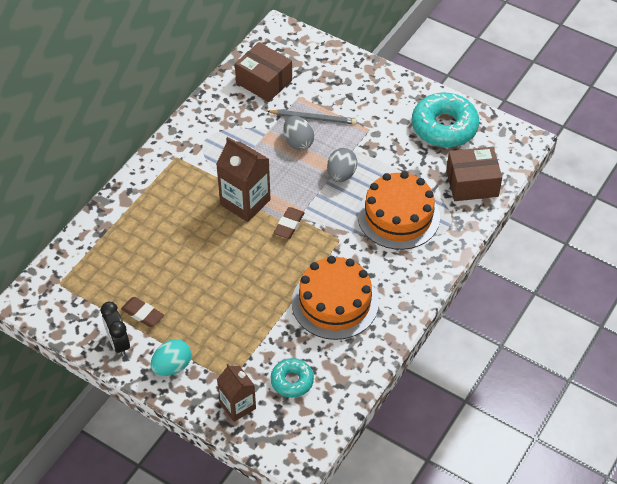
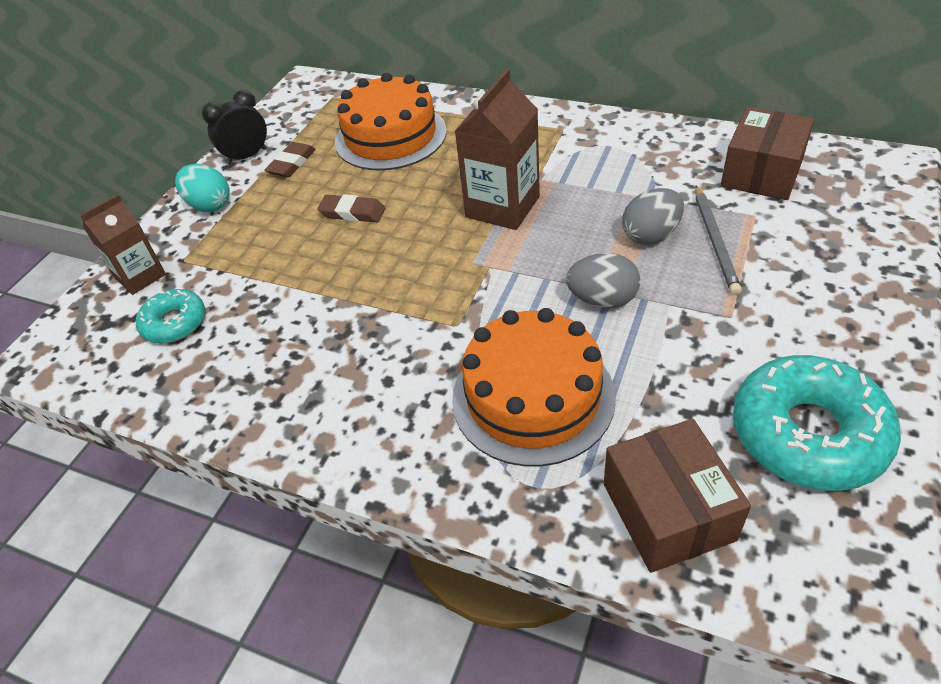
camera: 85 degrees right, 5 degrees down
brown eraser [274,207,305,239] -> brown eraser moved to [317,194,385,222]
orange cake [292,256,379,340] -> orange cake moved to [335,73,447,170]

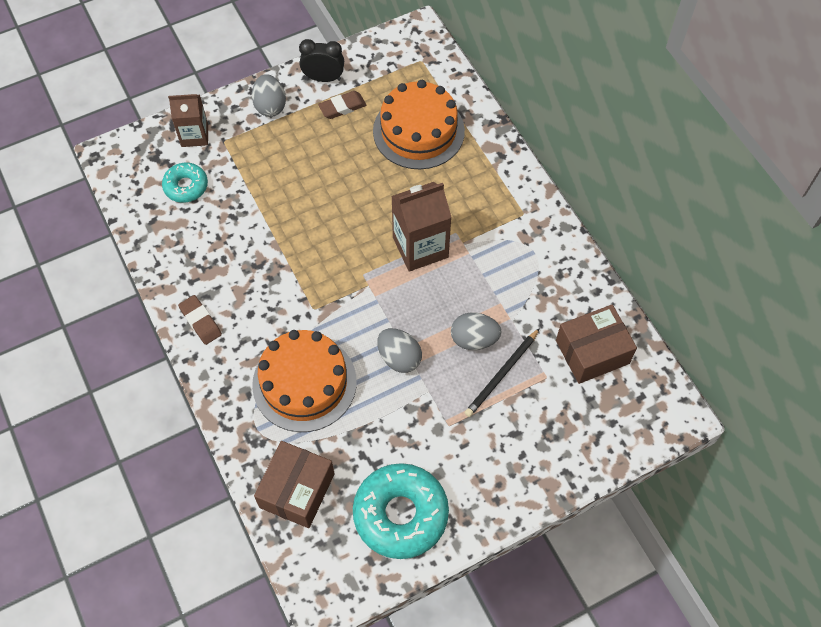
camera: 35 degrees right, 15 degrees up
turquoise egg [175,164,230,212] -> grey egg [252,74,286,117]
brown eraser [317,194,385,222] -> brown eraser moved to [178,295,222,345]
grey pencil [695,185,742,295] -> black pencil [465,328,540,417]

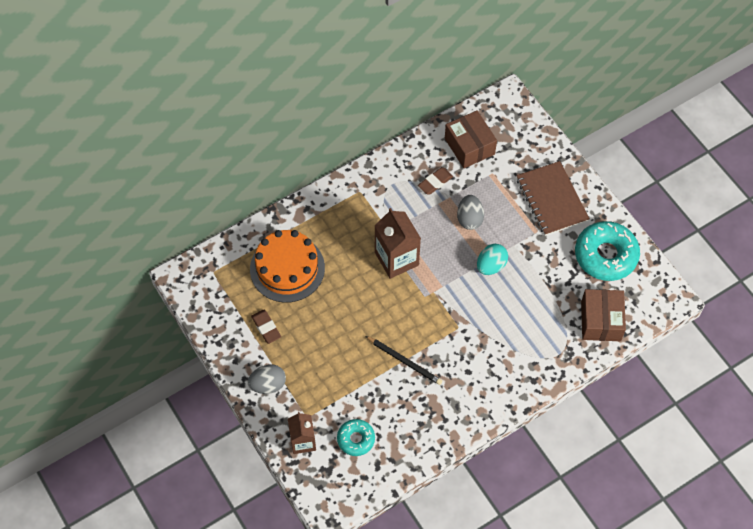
camera: 95 degrees left, 0 degrees up
brown eraser [178,295,222,345] -> brown eraser moved to [418,167,453,195]
orange cake [252,330,357,432] -> none
brown box [254,441,335,528] -> brown box turned 75 degrees clockwise [581,289,626,341]
black clock [299,39,344,82] -> none
grey egg [377,328,422,373] -> turquoise egg [477,244,508,275]
black pencil [465,328,540,417] -> black pencil moved to [366,336,442,385]
none -> brown notebook [516,161,590,236]

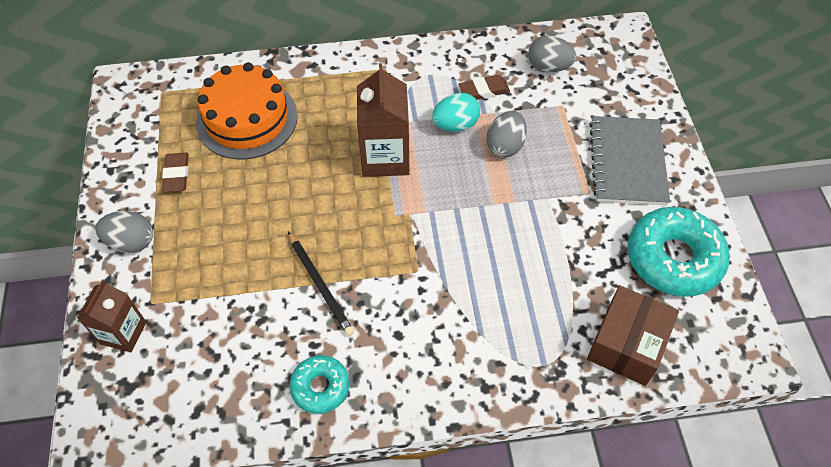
camera: 25 degrees right, 5 degrees down
turquoise donut [337,419,375,456] -> turquoise donut moved to [289,355,350,414]
brown box [445,110,497,168] -> grey egg [528,36,576,72]
turquoise egg [477,244,508,275] -> turquoise egg moved to [432,93,480,132]
brown notebook [516,161,590,236] -> grey notebook [589,116,670,206]

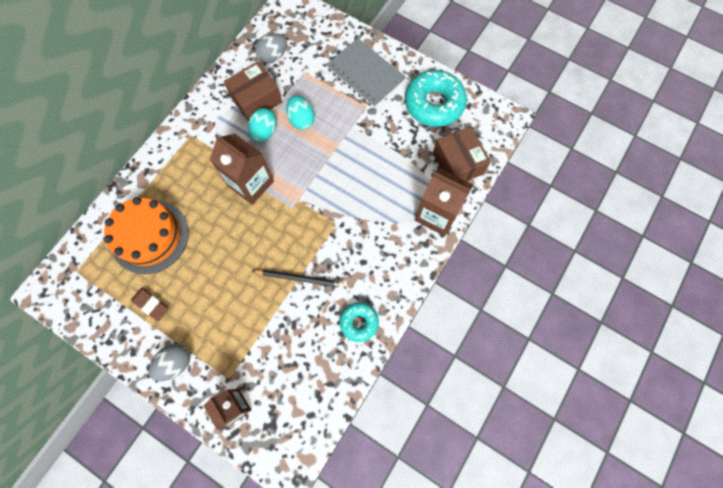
camera: 50 degrees left, 15 degrees up
brown eraser [459,75,510,100] -> brown box [224,61,282,122]
grey egg [486,111,527,158] -> turquoise egg [286,96,315,130]
none -> brown carton [415,168,473,236]

